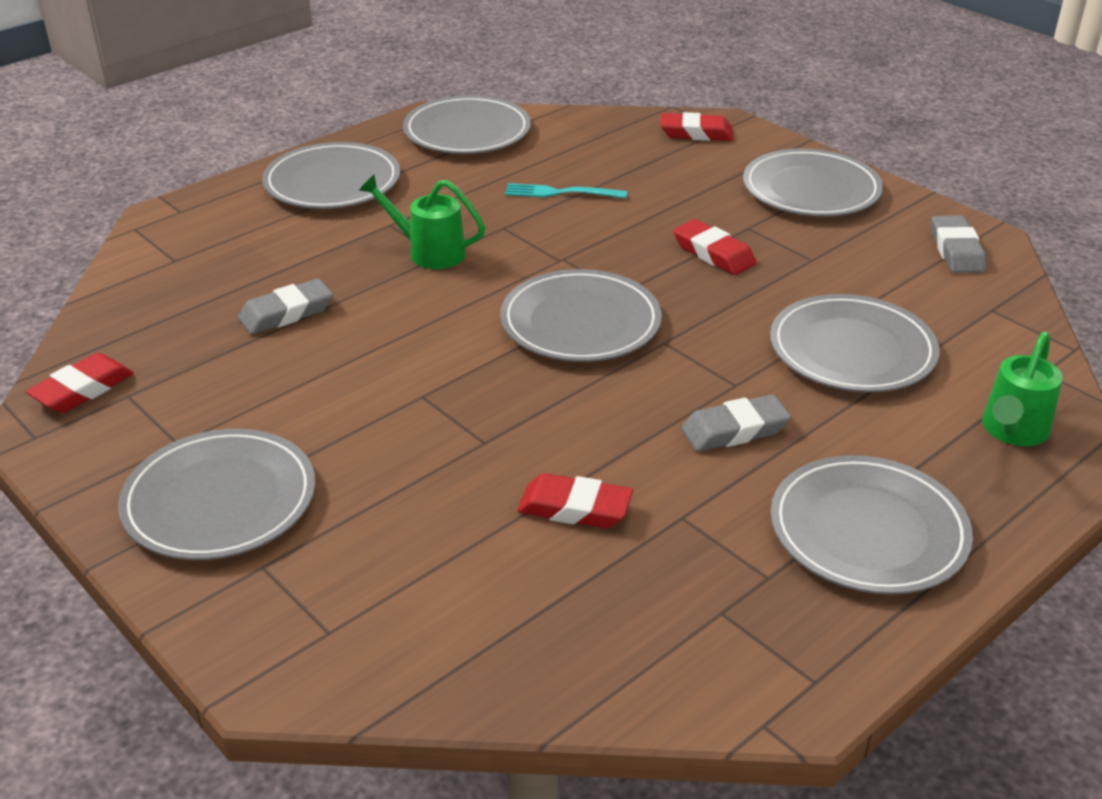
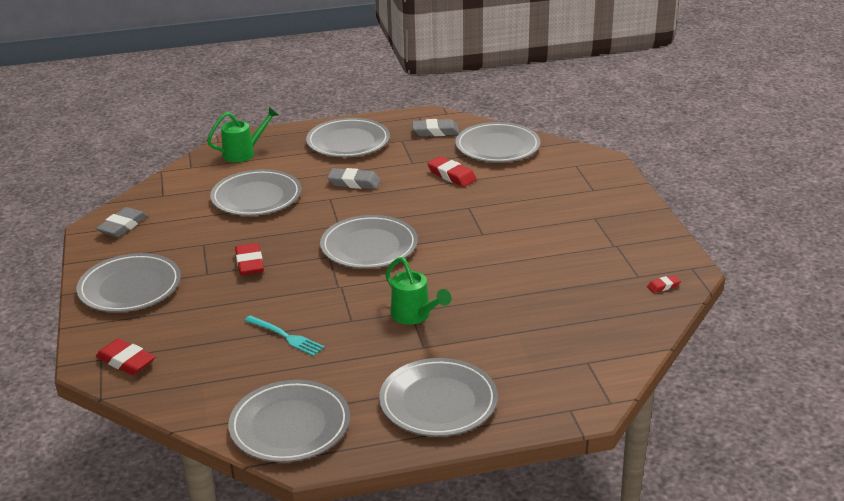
camera: 150 degrees left, 5 degrees down
red eraser [26,353,134,413] -> red eraser [647,275,681,293], size x0.54
grey plate [118,429,315,560] -> grey plate moved to [456,122,540,163]
grey eraser [238,279,333,335] -> grey eraser moved to [412,119,460,136]

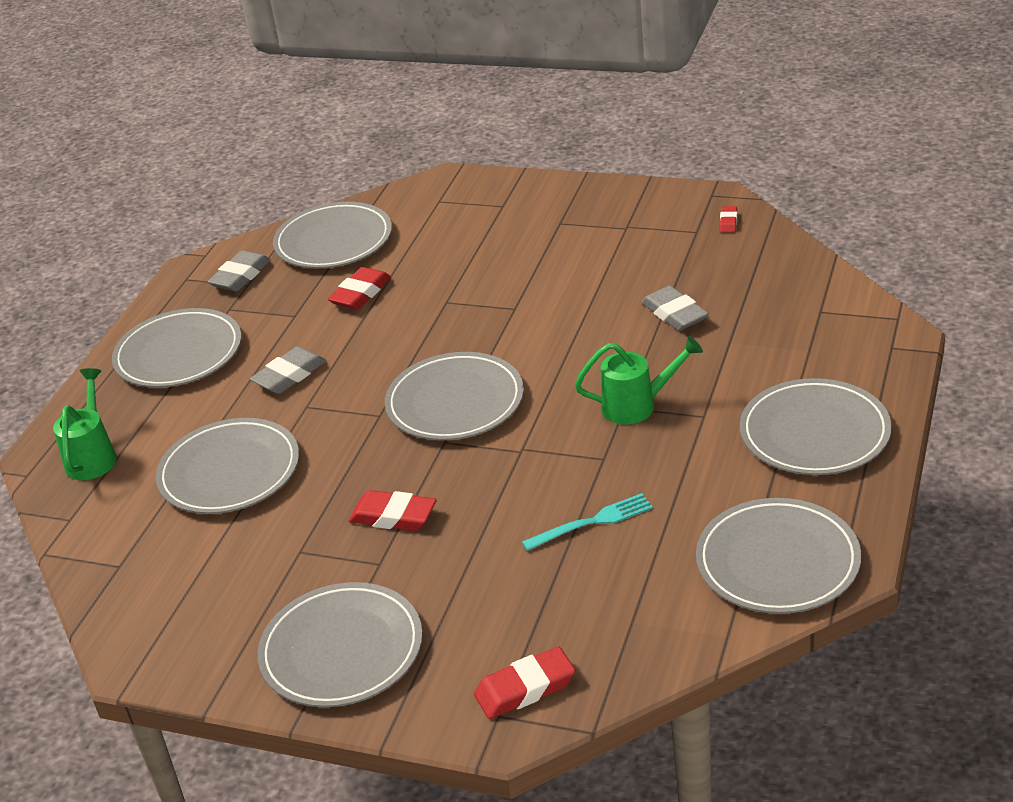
camera: 55 degrees left, 5 degrees up
grey eraser [96,207,147,237] -> grey eraser moved to [641,286,709,331]
red eraser [427,156,477,187] -> red eraser turned 45 degrees counterclockwise [328,267,391,310]

